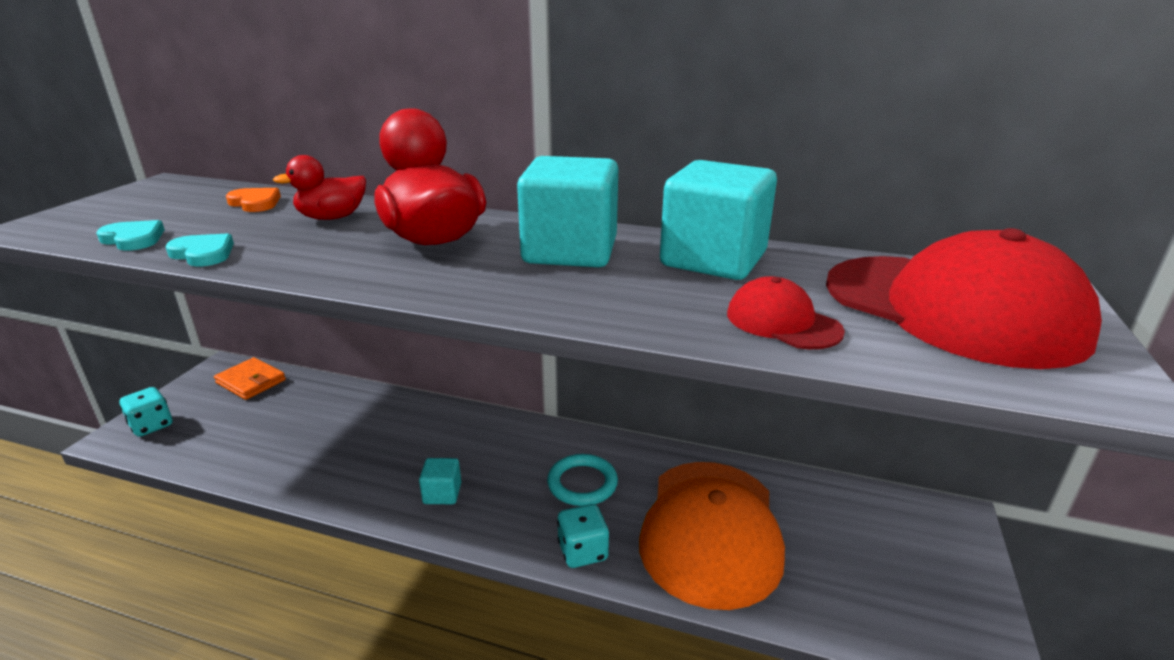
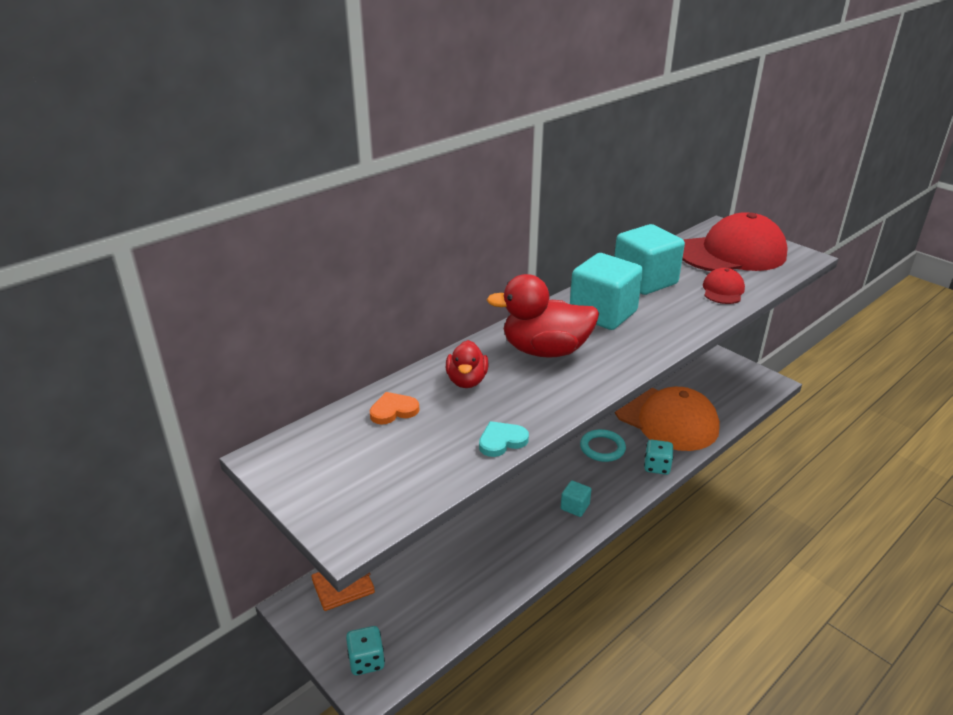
camera: 60 degrees left, 5 degrees up
turquoise heart [96,220,165,251] -> none
red cap [727,276,845,349] -> red cap turned 120 degrees clockwise [703,268,745,304]

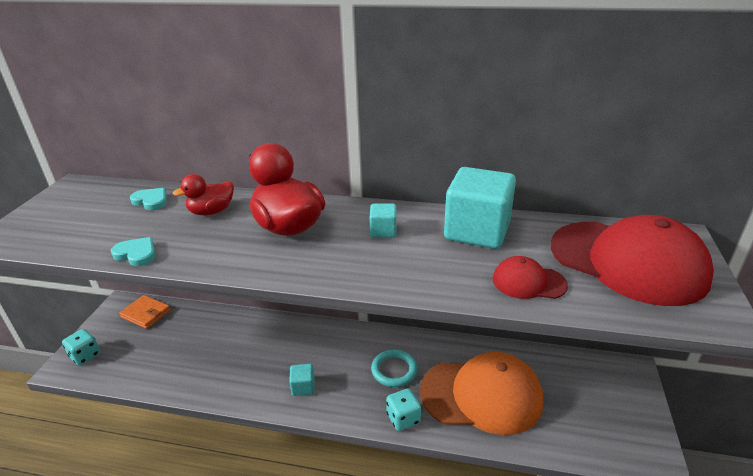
camera: 55 degrees right, 0 degrees up
orange heart [369,392,419,424] -> turquoise heart [130,188,167,210]
turquoise cube [570,253,643,330] -> turquoise cube [370,204,396,237], size x0.46
orange cap [615,387,720,451] -> orange cap turned 90 degrees counterclockwise [420,352,544,435]
red cap [703,268,745,304] -> red cap turned 150 degrees counterclockwise [492,256,568,299]

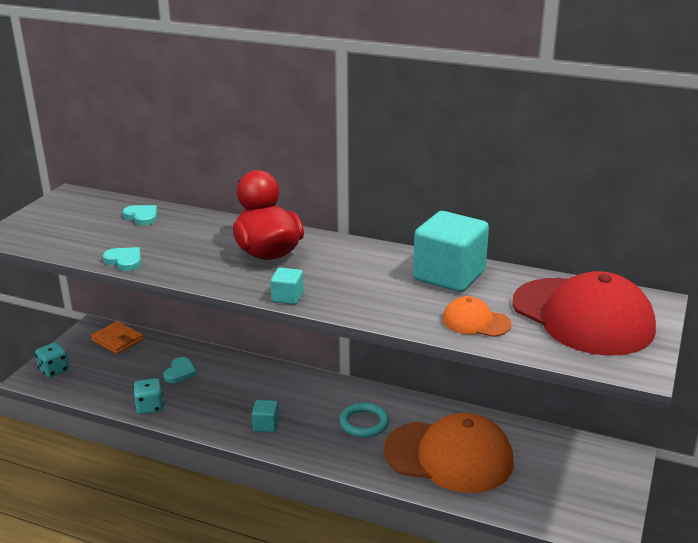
camera: 10 degrees right, 5 degrees down
red duck [173,174,234,215] -> none
turquoise cube [370,204,396,237] -> turquoise cube moved to [271,268,304,304]
turquoise dice [386,388,421,431] -> turquoise dice moved to [133,378,164,414]
red cap [492,256,568,299] -> orange cap [442,296,512,337]
none -> turquoise heart [163,357,197,383]

